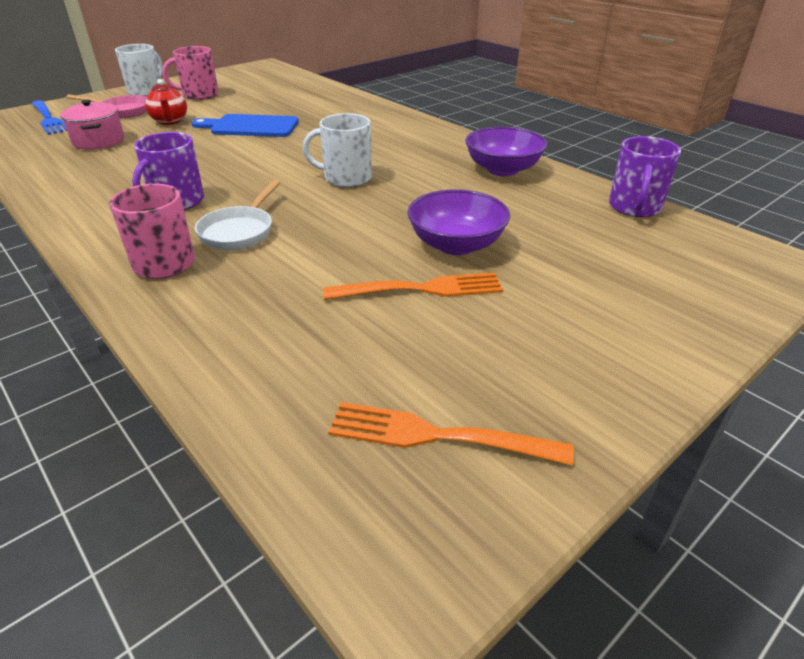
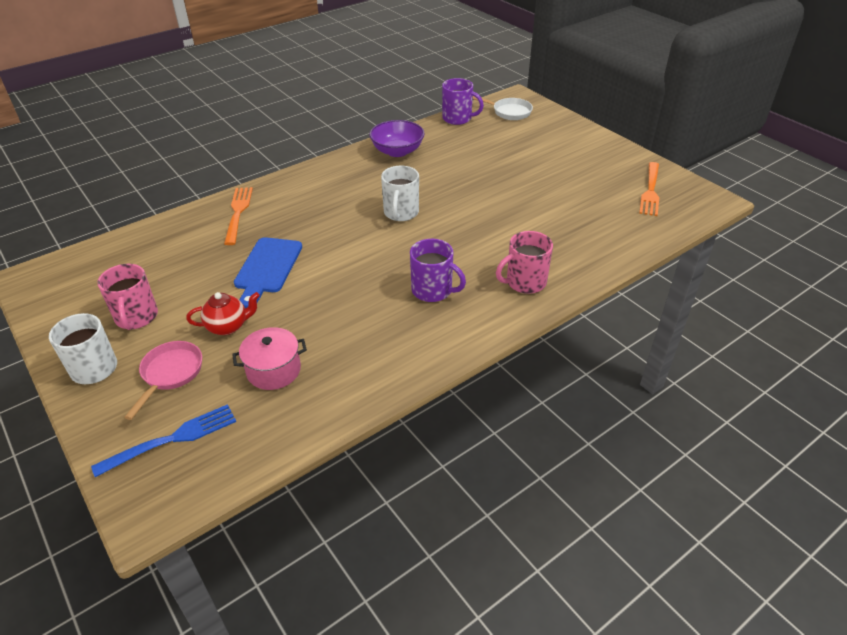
camera: 85 degrees left, 5 degrees up
white pan [195,180,280,250] -> white pan moved to [473,96,533,120]
orange fork [323,273,503,300] -> orange fork moved to [224,187,253,245]
purple bowl [407,189,510,255] -> none

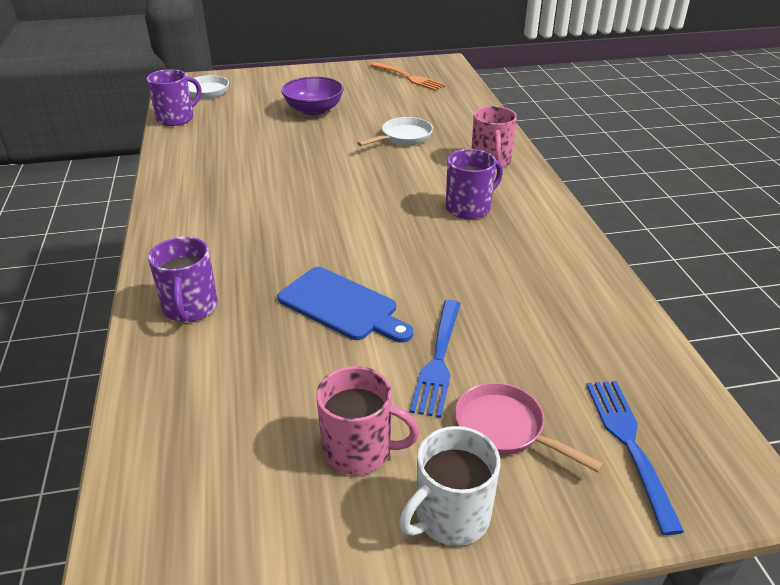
camera: 65 degrees left, 5 degrees down
red teapot [186,292,260,335] -> blue fork [410,300,461,418]
orange fork [224,187,253,245] -> purple mug [148,237,218,322]
pink pot [232,327,307,390] -> none
purple bowl [369,120,425,157] -> purple bowl moved to [281,77,344,116]
white mug [381,166,419,221] -> none
none -> white pan [357,117,433,146]

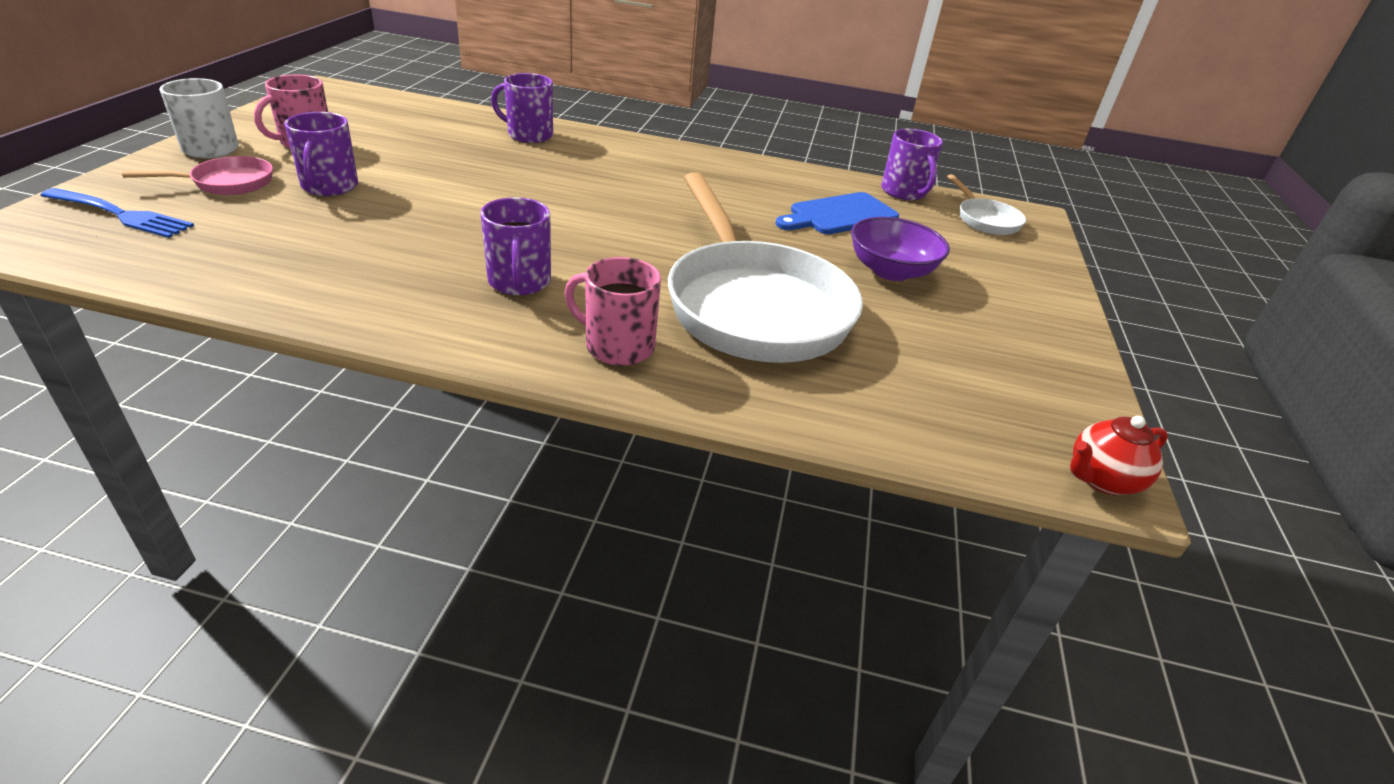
camera: 110 degrees right, 0 degrees up
blue cutting board [278,267,413,342] -> blue cutting board moved to [776,192,899,234]
white pan [357,117,433,146] -> white pan [668,172,863,363], size x2.27
orange fork [370,62,446,91] -> none
blue fork [410,300,461,418] -> purple mug [284,112,358,196]
none -> red teapot [1070,416,1168,495]

